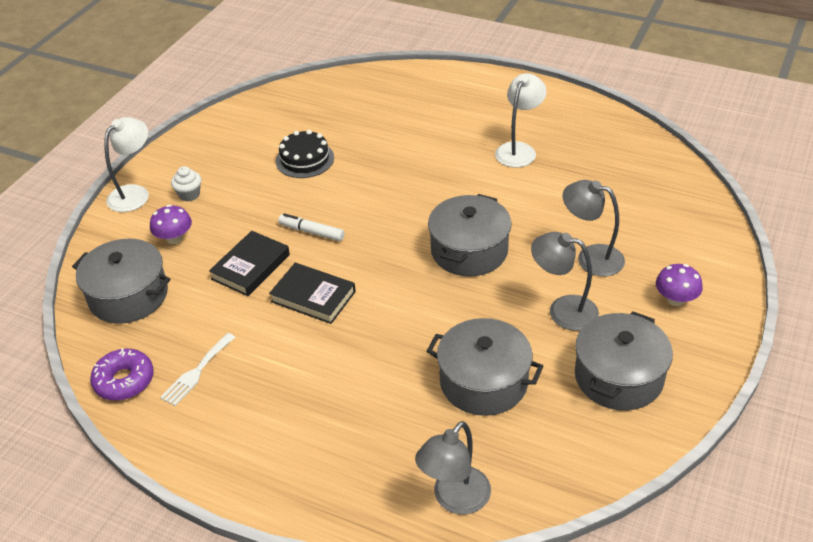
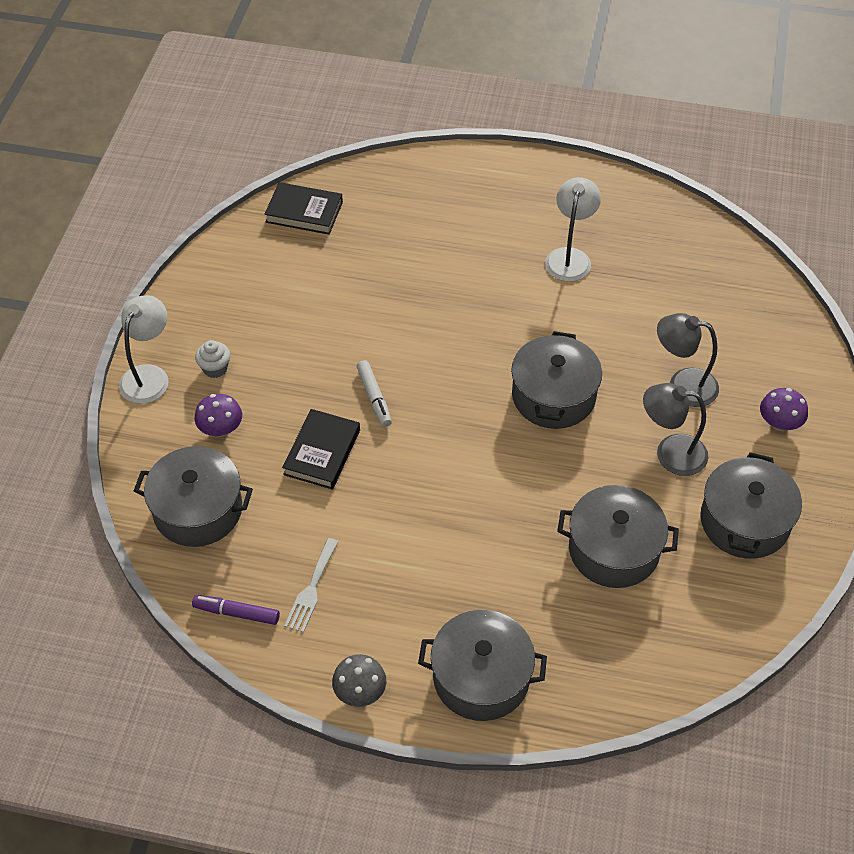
camera: 15 degrees left, 10 degrees up
purple donut [90,348,154,401] -> purple marker [192,595,280,625]
black book [269,263,356,324] -> black book moved to [265,182,343,235]
black cake [276,130,334,178] -> none
white marker [278,213,345,241] -> white marker turned 120 degrees counterclockwise [357,360,392,427]
grey lamp [415,421,491,515] -> none
none -> grey mushroom [332,654,386,707]
none -> grey pot [418,610,547,721]

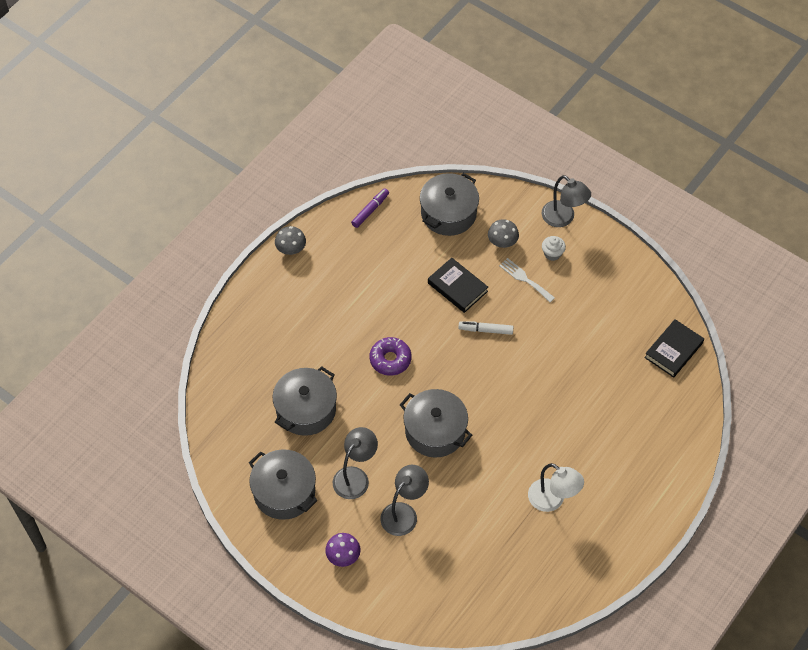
camera: 115 degrees right, 5 degrees up
white lamp [119,295,169,404] -> grey lamp [541,175,591,227]
purple mushroom [195,394,242,437] -> grey mushroom [488,219,519,248]
white fork [284,538,338,633] -> white fork moved to [499,258,555,302]
grey pot [418,610,547,721] -> none
none -> purple donut [370,337,411,376]

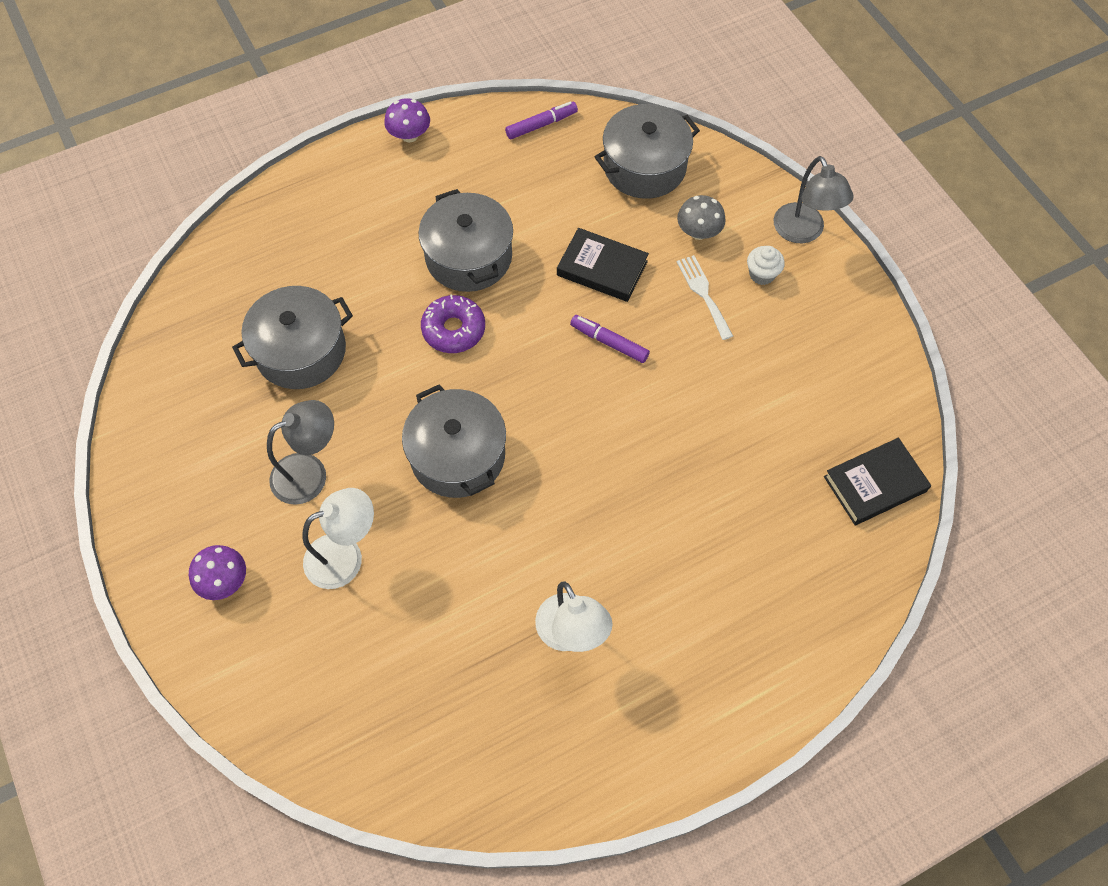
camera: 25 degrees right, 5 degrees up
grey pot [249,449,318,520] -> grey pot moved to [419,189,513,292]
grey mushroom [275,226,306,255] -> purple mushroom [384,98,430,143]
grey lamp [380,465,429,536] -> white lamp [302,488,374,589]
black book [428,258,488,313] -> black book turned 45 degrees counterclockwise [557,228,649,302]
white marker [458,321,514,335] -> purple marker [570,315,650,363]

